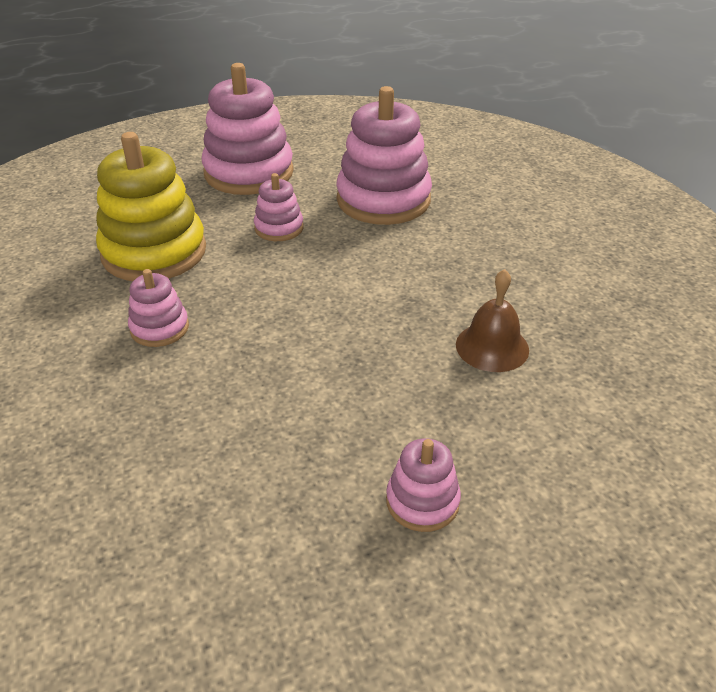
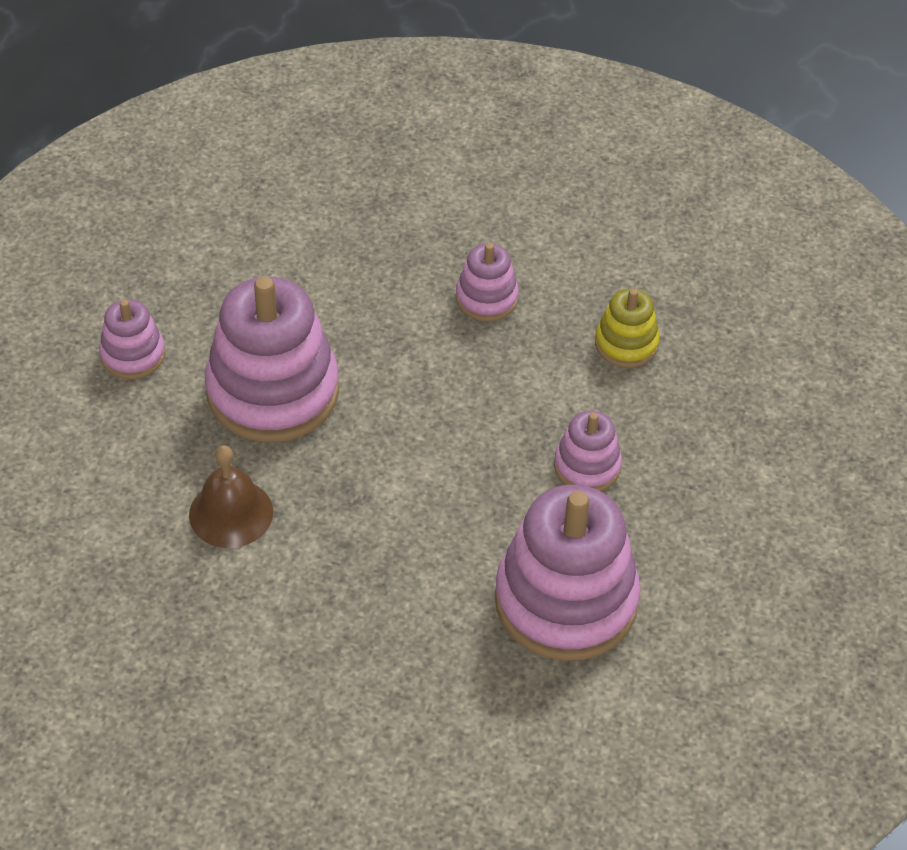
camera: 125 degrees right, 10 degrees up
yellow stacking toy [96,132,206,281] -> yellow stacking toy [595,289,660,368], size x0.49
pink stacking toy [201,63,294,195] -> pink stacking toy moved to [205,276,339,442]

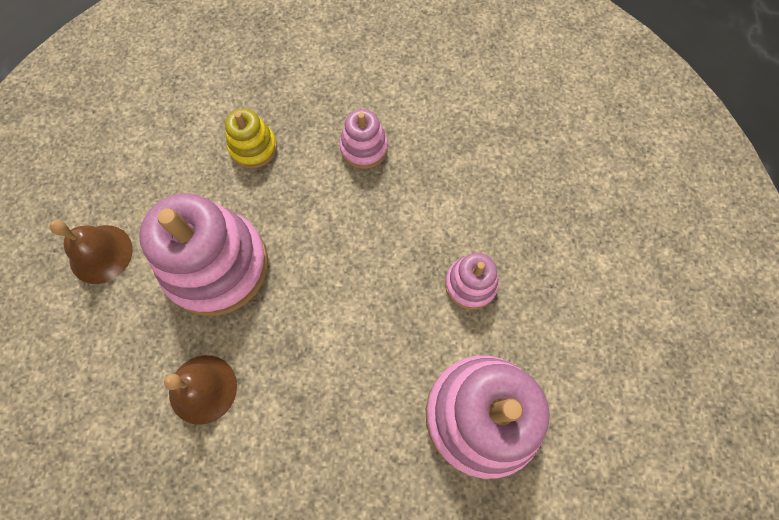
camera: 10 degrees left, 20 degrees up
pink stacking toy [99,299,165,379] -> brown bell [49,220,133,284]
yellow stacking toy [595,289,660,368] -> yellow stacking toy moved to [225,109,277,168]

